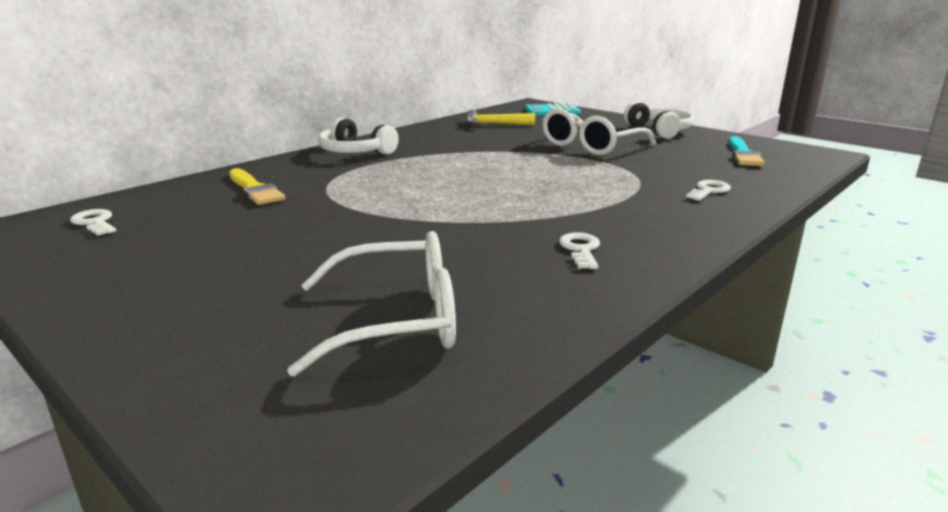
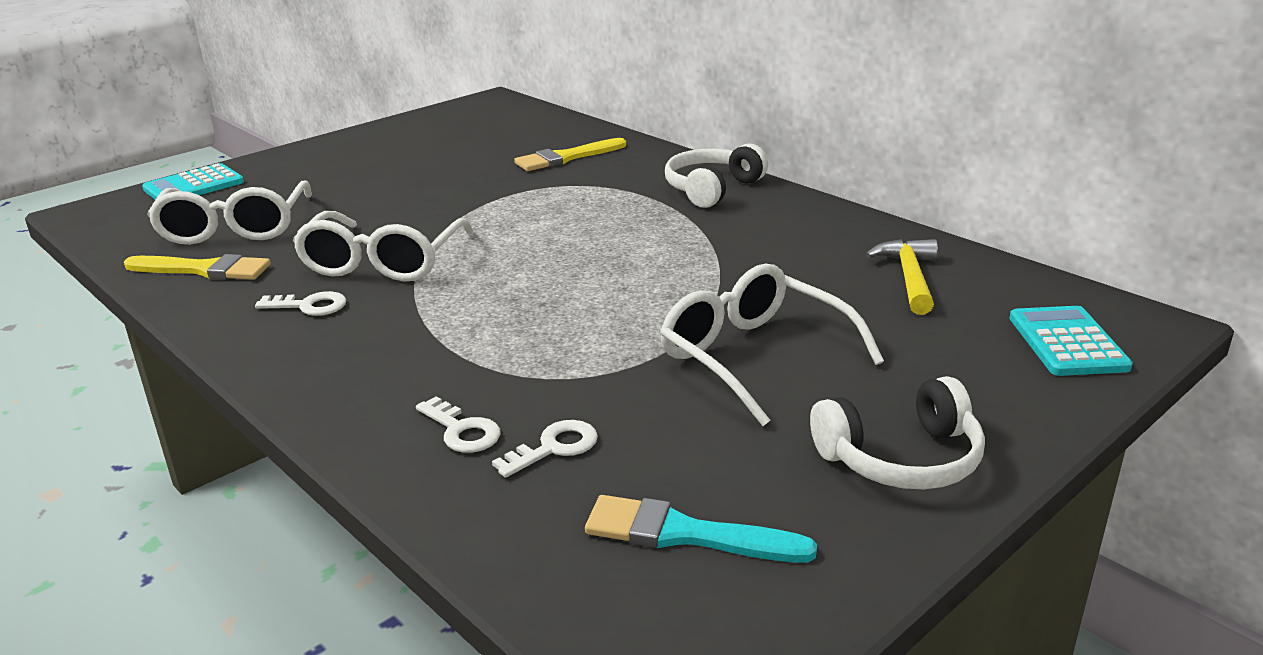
camera: 95 degrees right, 5 degrees up
white key [70,209,116,236] -> white key moved to [492,420,598,478]
none -> yellow brush [124,254,271,280]
none -> turquoise calculator [142,163,244,200]
none -> white glasses [292,211,474,281]

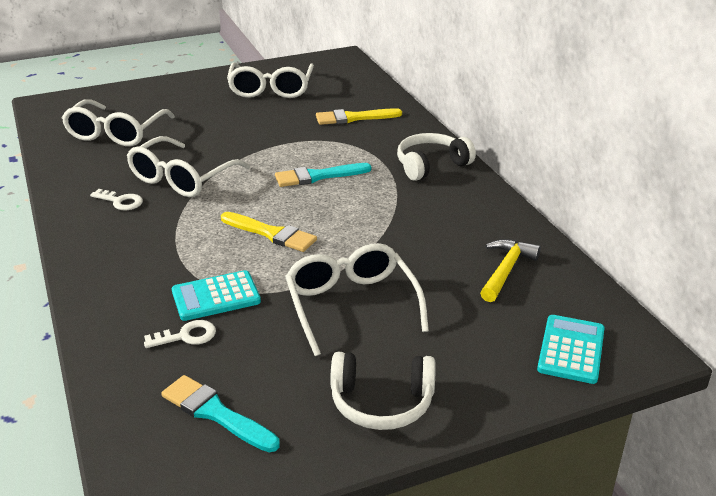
camera: 20 degrees right, 5 degrees up
yellow brush [124,254,271,280] -> yellow brush moved to [221,212,317,252]
turquoise calculator [142,163,244,200] -> turquoise calculator moved to [172,270,261,321]
white key [416,396,501,453] -> none
none -> white glasses [227,63,314,98]
none -> turquoise brush [275,163,372,187]

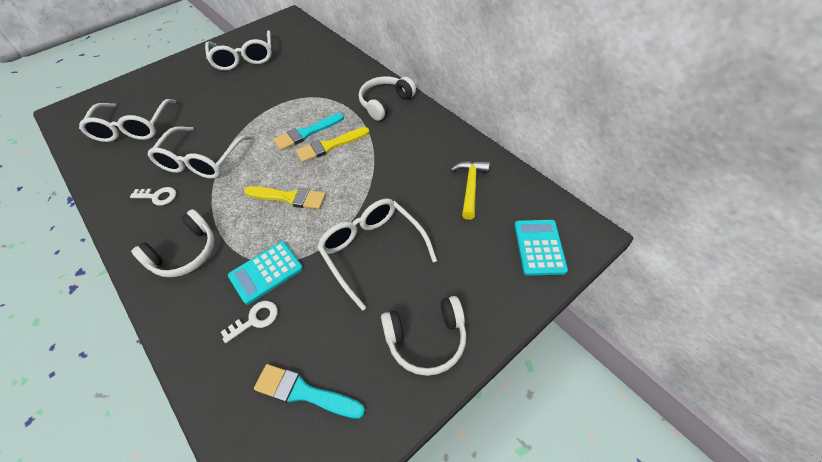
camera: 15 degrees left, 20 degrees up
yellow brush [316,108,402,125] -> yellow brush moved to [296,127,370,163]
none -> white headphones [131,209,214,277]

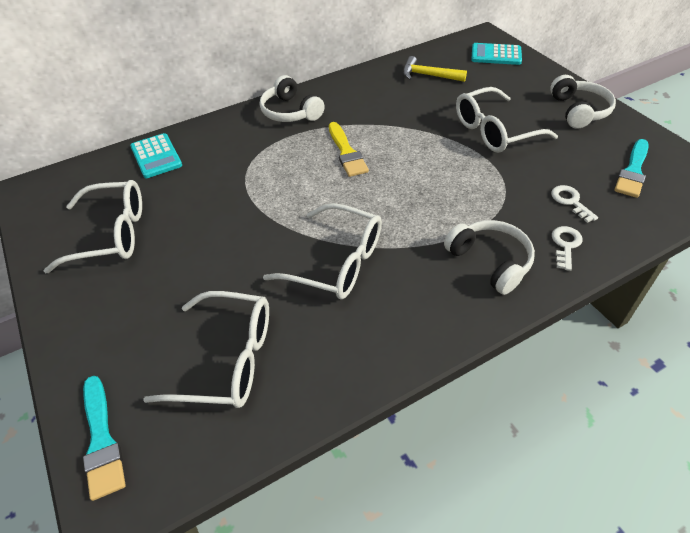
camera: 80 degrees left, 5 degrees down
white key [130,187,176,206] -> white key moved to [552,226,583,271]
turquoise calculator [228,241,303,305] -> turquoise calculator moved to [130,133,182,178]
yellow brush [244,186,326,210] -> none
turquoise brush [273,113,344,151] -> turquoise brush moved to [83,376,126,501]

